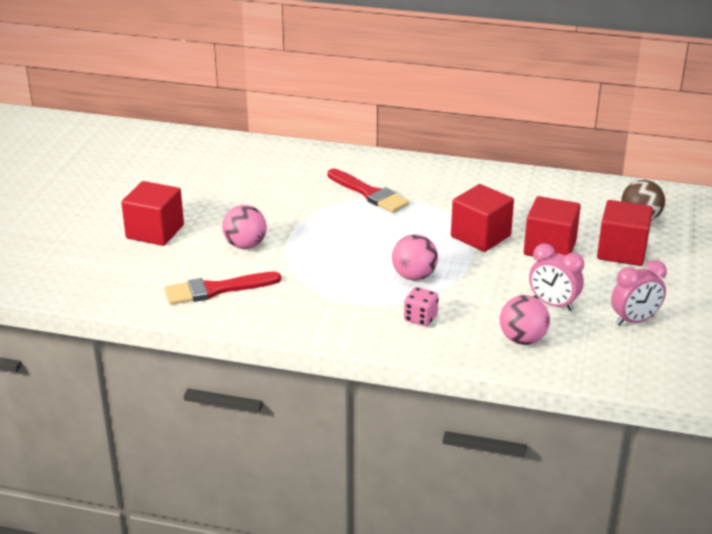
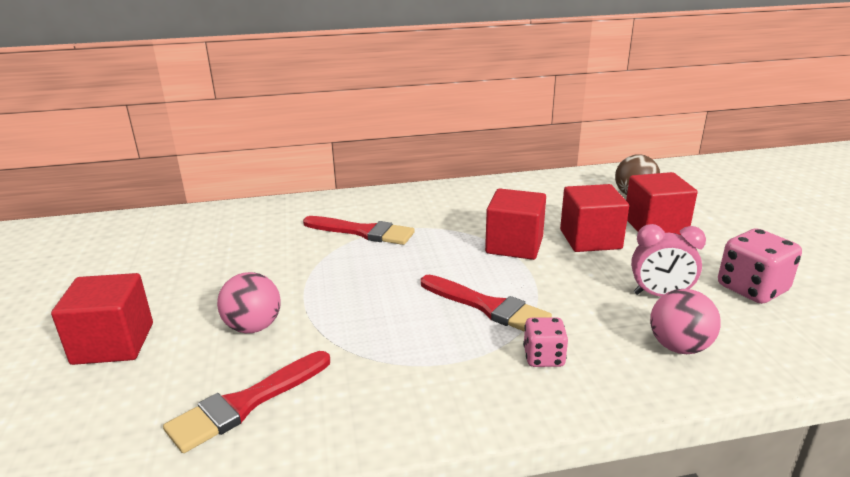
camera: 25 degrees left, 5 degrees down
pink ball [392,234,438,281] -> red brush [421,275,552,332]
pink clock [611,260,667,326] -> pink dice [718,228,802,304]

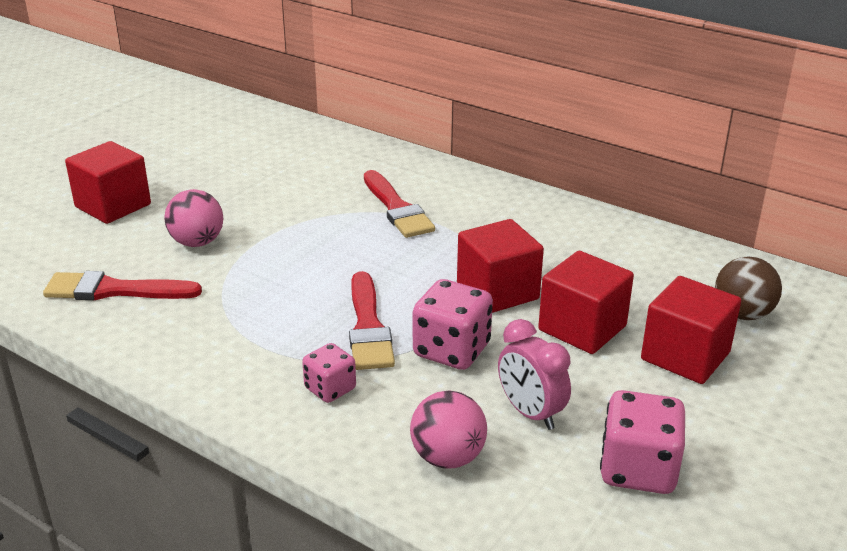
camera: 45 degrees right, 5 degrees up
none -> pink dice [413,279,493,370]

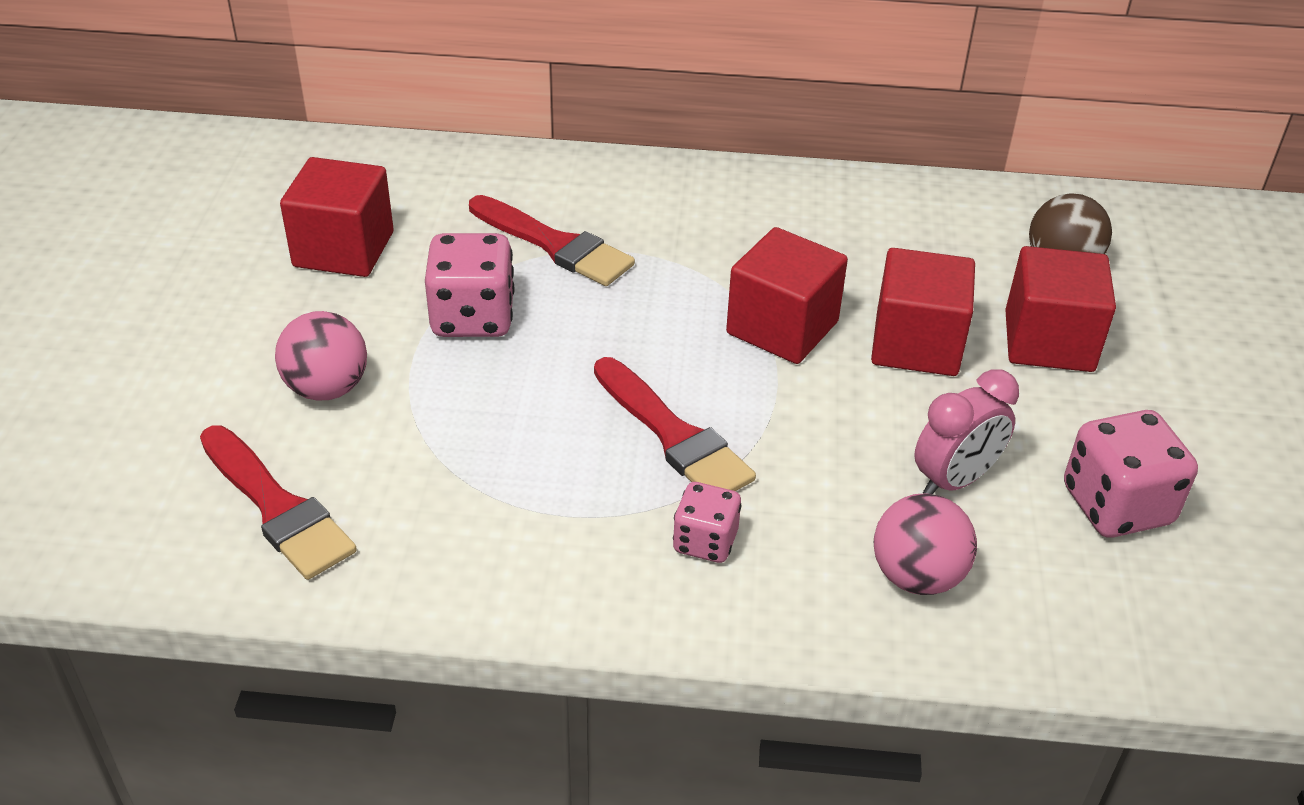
camera: 30 degrees left, 10 degrees up
red brush [43,271,202,300] -> red brush turned 105 degrees counterclockwise [200,426,357,580]
red cube [65,141,151,224] -> red cube moved to [280,157,394,277]
pink dice [413,279,493,370] -> pink dice moved to [425,233,515,337]
pink clock [498,319,571,430] -> pink clock turned 60 degrees counterclockwise [914,369,1019,494]

